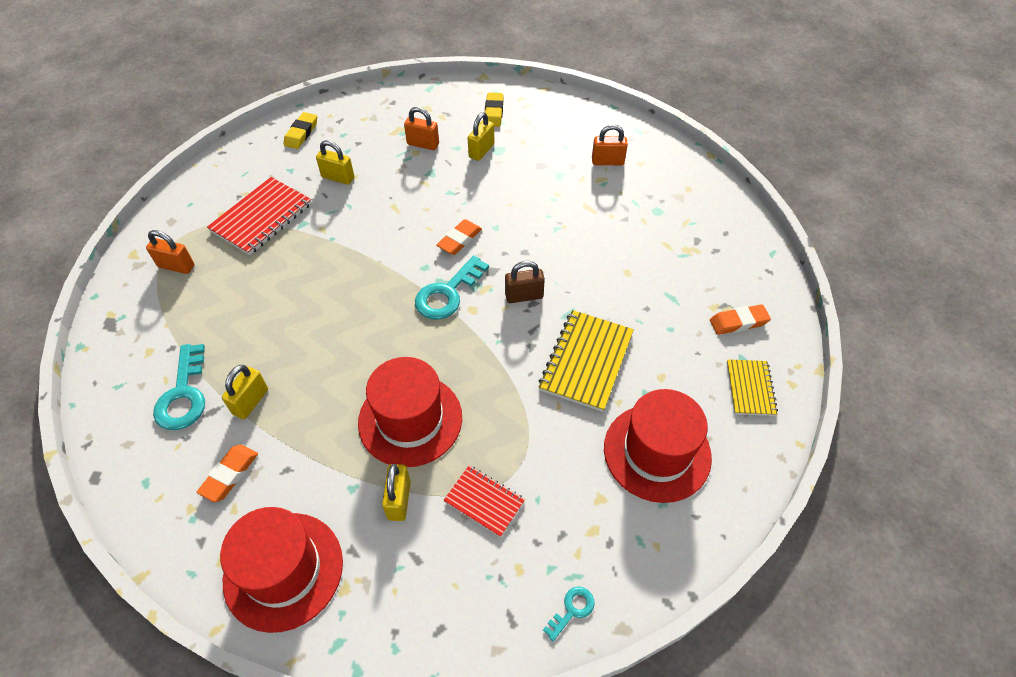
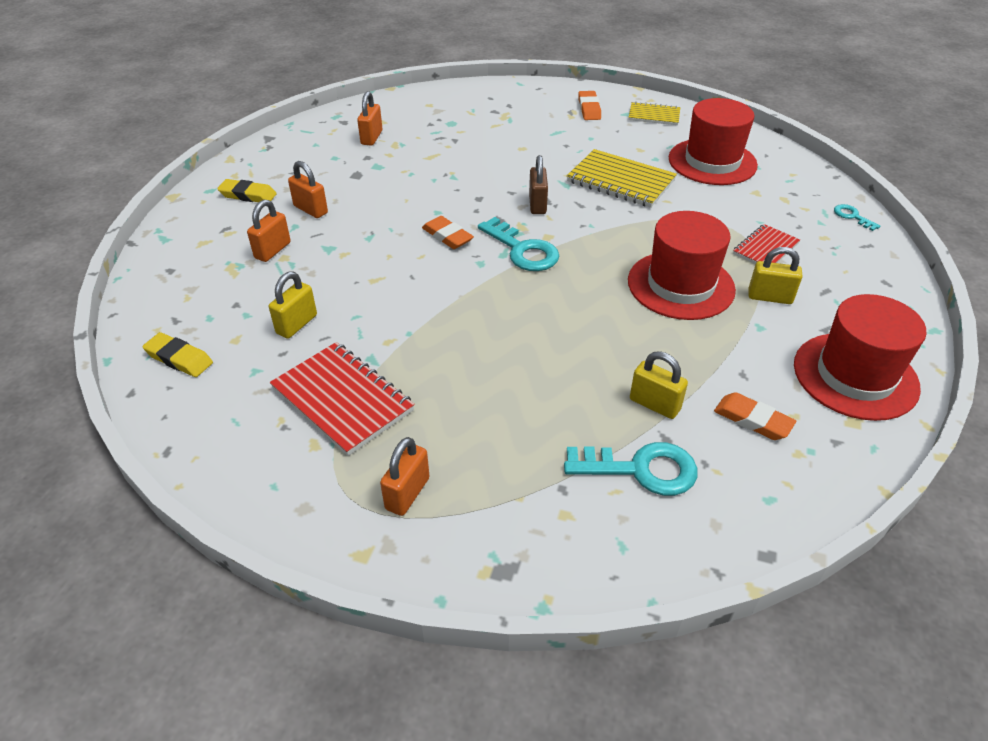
camera: 80 degrees left, 10 degrees down
yellow padlock [468,112,494,161] -> orange padlock [288,161,328,218]

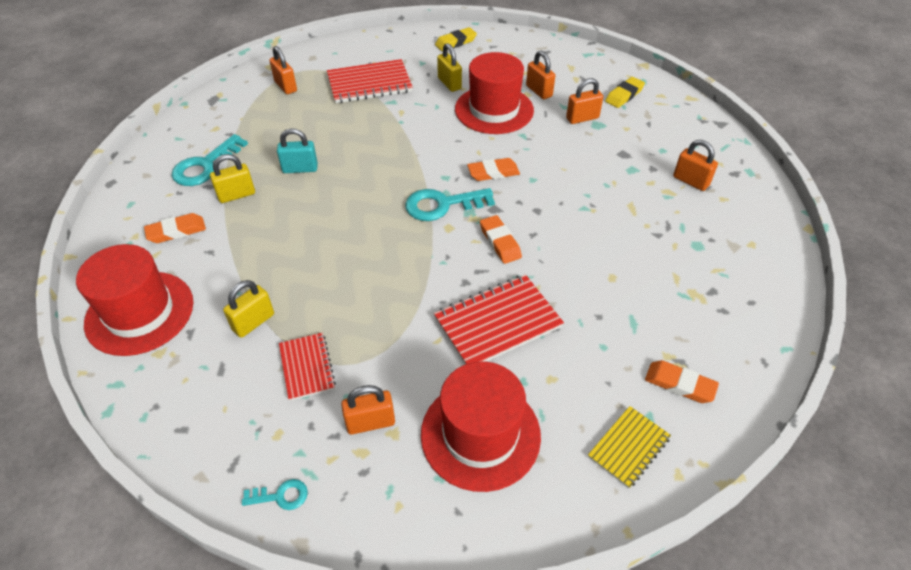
camera: 120 degrees right, 5 degrees up
brown padlock [529,155,548,214] -> orange eraser [480,215,522,264]
yellow notebook [567,149,677,208] -> red notebook [434,274,564,364]
red hat [628,211,736,320] -> red hat moved to [455,52,534,134]
none -> turquoise padlock [277,128,318,173]
none -> orange padlock [341,385,395,435]

